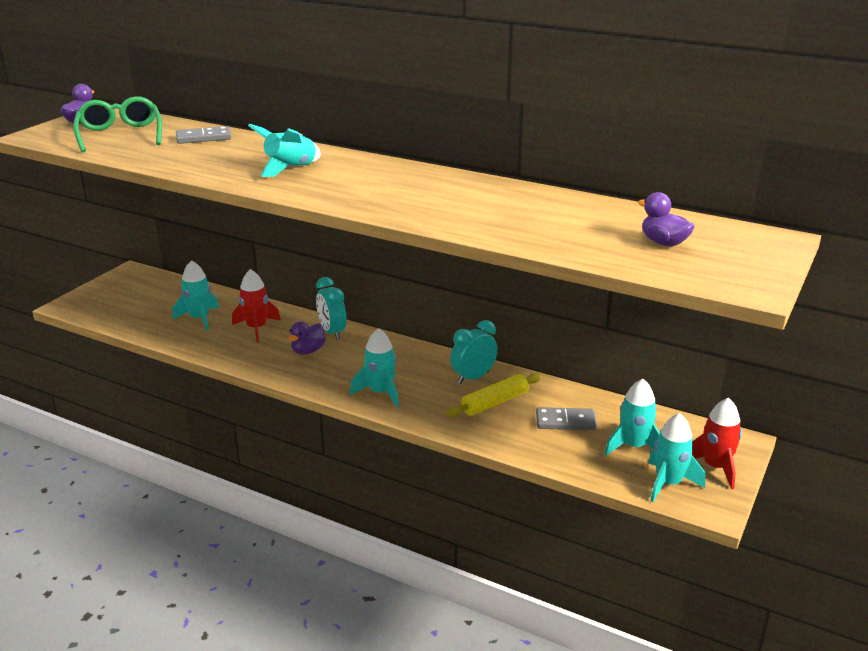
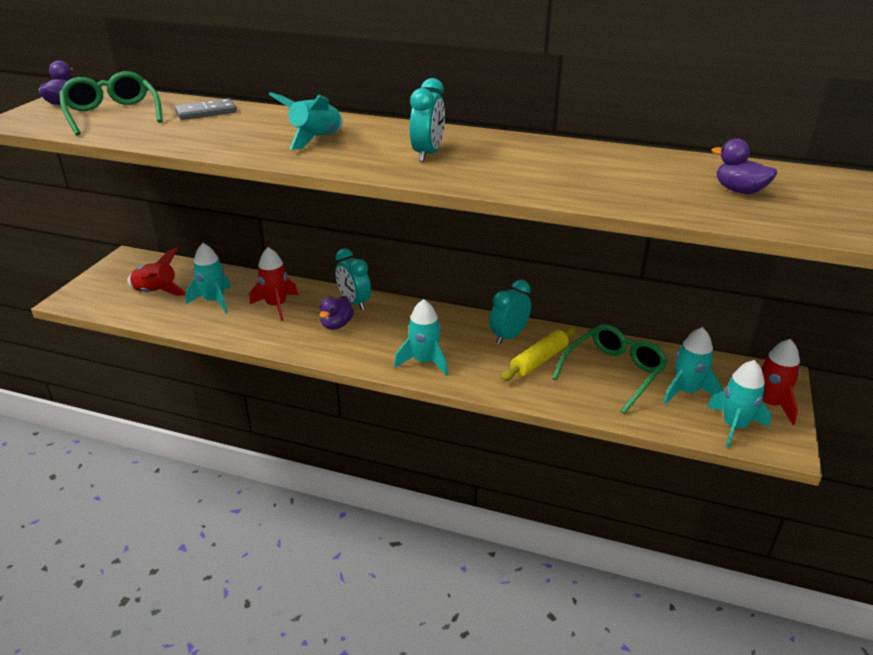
camera: 10 degrees left, 5 degrees up
grey domino [536,407,597,430] -> green glasses [552,324,668,414]
none -> red rocket [127,247,185,296]
none -> turquoise clock [410,78,445,162]

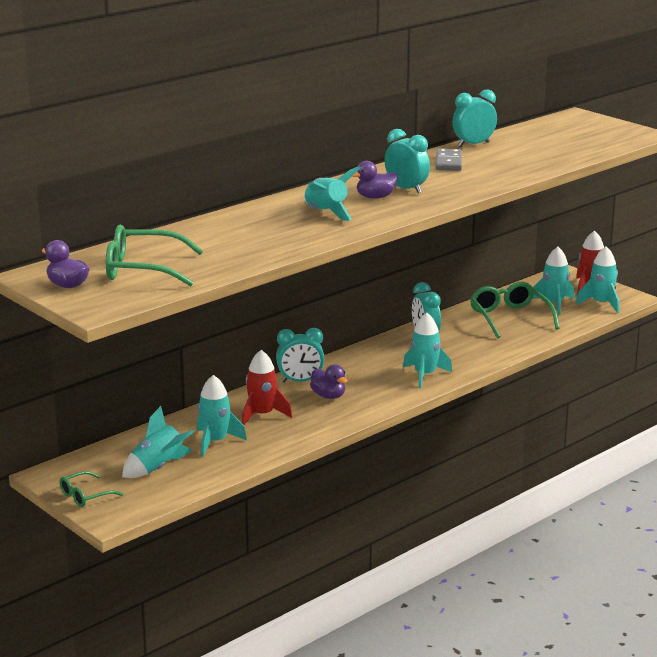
camera: 60 degrees left, 10 degrees down
red rocket [127,247,185,296] -> turquoise rocket [122,406,194,478]
grey domino [175,98,237,120] -> grey domino moved to [436,149,462,171]
yellow rolling pin [501,327,576,381] -> none
purple duck [711,139,777,194] -> purple duck moved to [352,161,398,199]
none -> green glasses [59,471,123,507]
none -> turquoise clock [452,90,497,147]

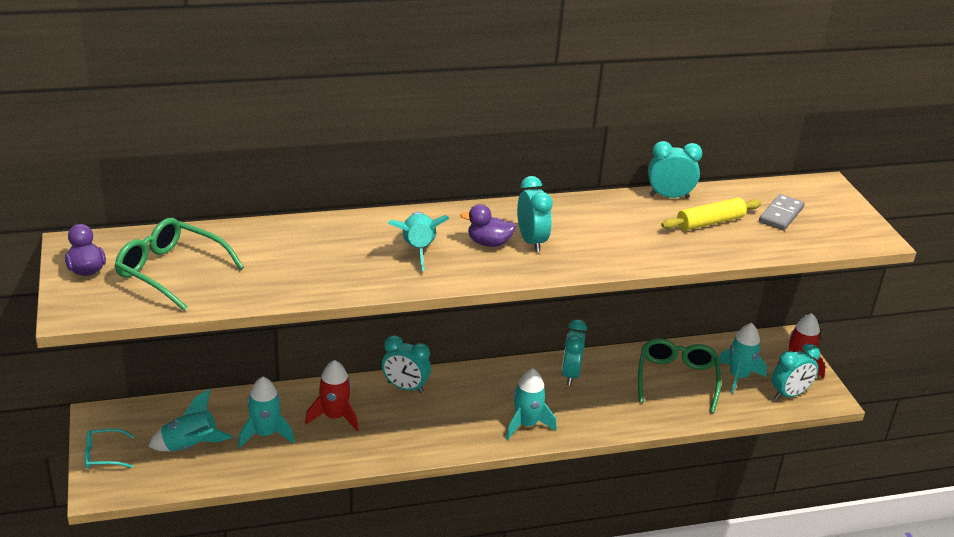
camera: 25 degrees right, 10 degrees up
green glasses [59,471,123,507] -> turquoise glasses [85,428,134,468]
purple duck [310,364,348,399] -> none
grey domino [436,149,462,171] -> grey domino moved to [759,194,805,230]
turquoise rocket [576,246,619,313] -> turquoise clock [772,344,820,399]
none -> yellow rolling pin [661,197,761,231]

